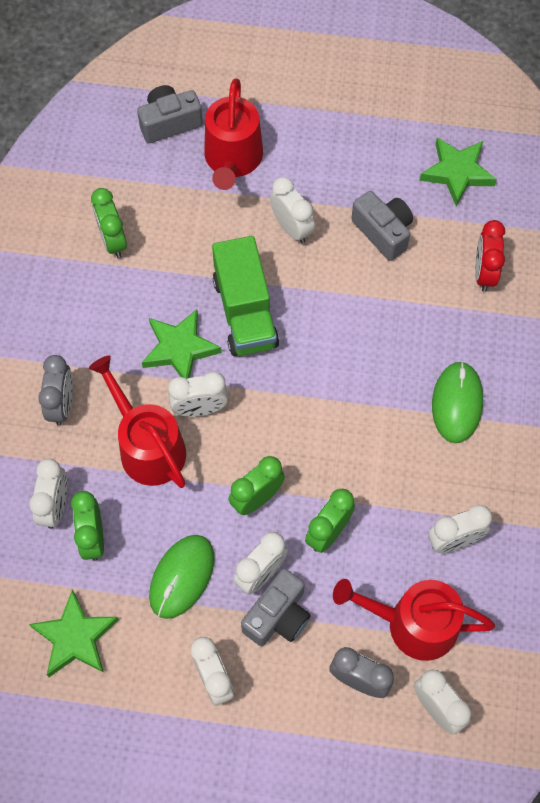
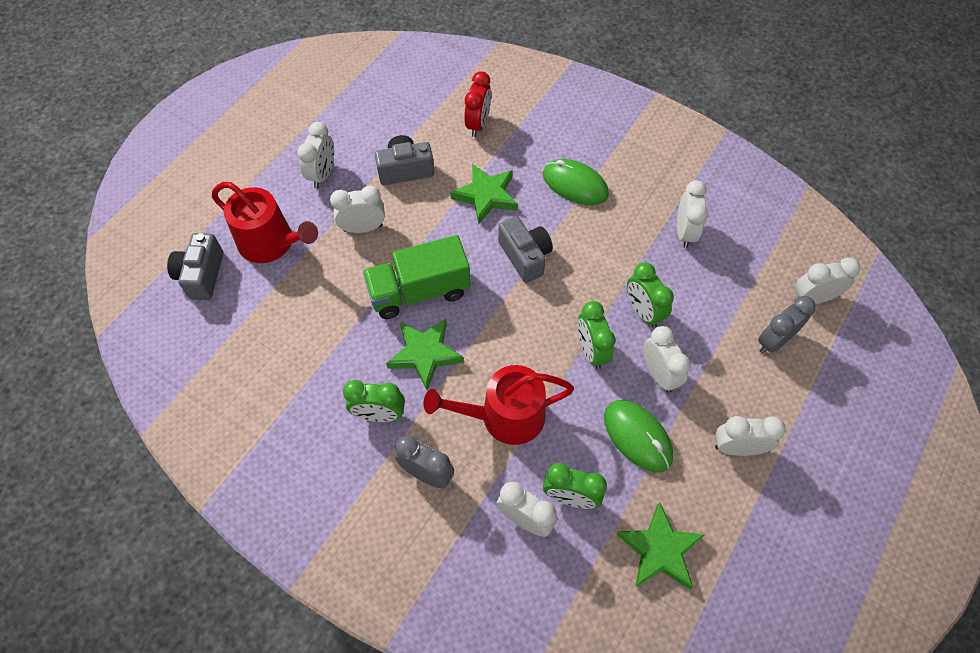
camera: 65 degrees left, 5 degrees down
green clock [91,188,127,258] -> green clock moved to [343,380,405,422]
white clock [168,372,228,417] -> white clock moved to [298,122,334,188]
green truck [212,236,279,356] -> green truck turned 150 degrees clockwise [363,235,470,319]
grey camera [241,569,311,646] -> grey camera moved to [498,216,553,283]
red watering can [333,579,495,661] -> none
green star [420,138,497,206] -> green star moved to [450,163,518,224]
red clock [475,220,505,292] -> red clock turned 105 degrees counterclockwise [464,71,491,137]

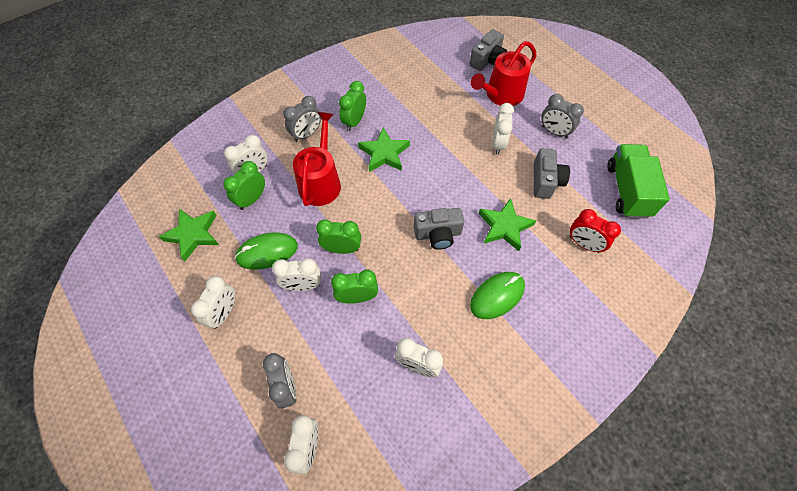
camera: 110 degrees right, 0 degrees up
grey camera [167,233,223,300] -> grey camera turned 105 degrees clockwise [470,29,507,71]
white clock [298,122,334,188] -> grey clock [541,94,584,139]
green truck [363,235,470,319] -> green truck moved to [607,144,670,219]

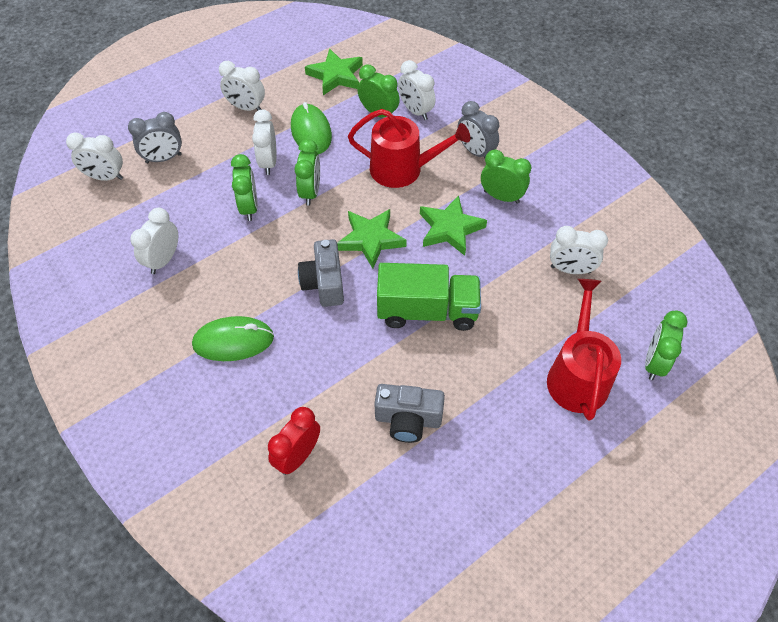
camera: 90 degrees right, 5 degrees down
grey camera [470,29,507,71] -> green clock [645,311,688,380]
green mouse [470,272,525,319] -> green mouse turned 60 degrees counterclockwise [192,316,274,361]
red watering can [471,41,537,106] -> red watering can turned 45 degrees clockwise [547,279,621,420]
green star [478,198,536,251] -> green star moved to [337,209,407,268]
white clock [492,103,514,155] -> white clock moved to [550,226,608,274]
grey clock [541,94,584,139] -> none
green truck [607,144,670,219] -> green truck moved to [377,263,481,331]

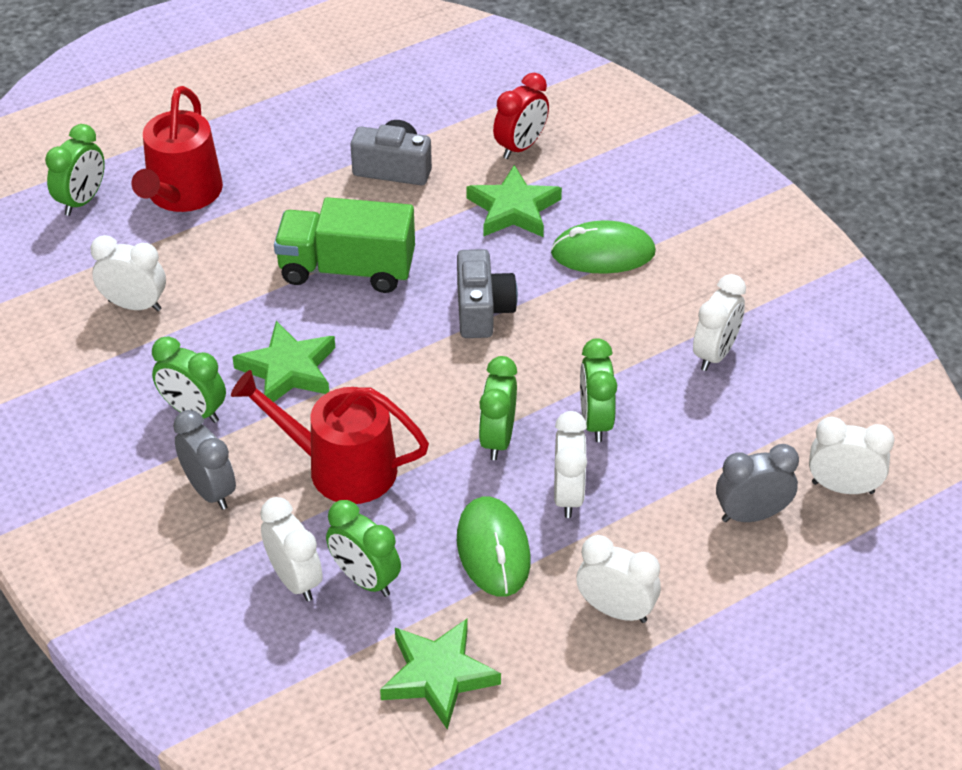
camera: 175 degrees left, 10 degrees down
green star [337,209,407,268] -> green star moved to [466,165,562,237]

